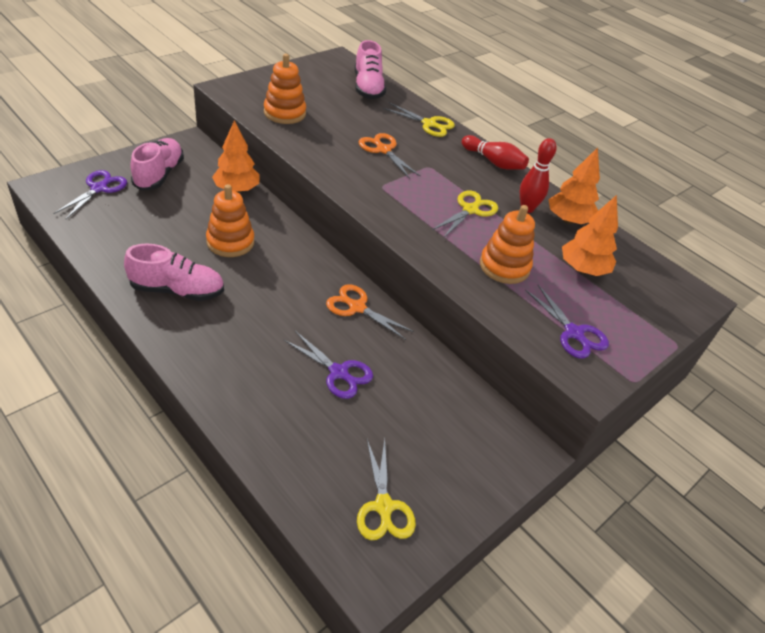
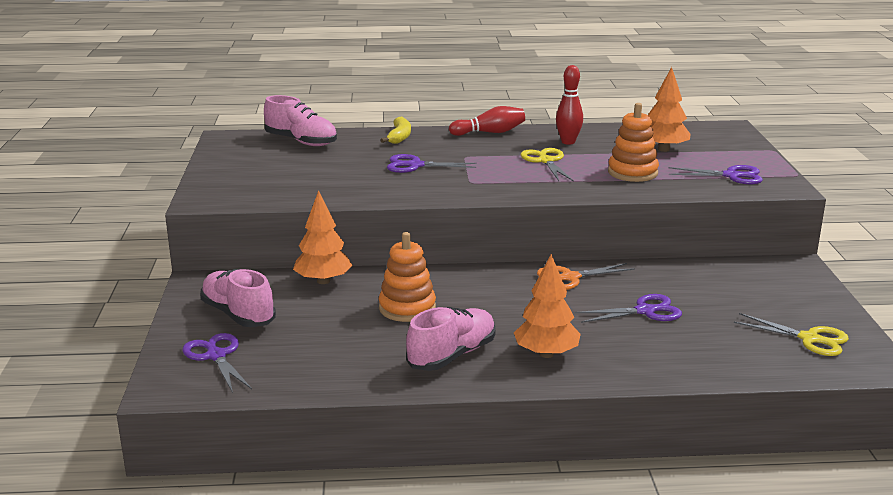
camera: 45 degrees left, 20 degrees down
orange stacking toy [264,54,306,124] -> none
orange scissors [359,133,421,179] -> purple scissors [387,154,477,173]
yellow scissors [383,103,455,137] -> yellow banana [381,117,411,144]
orange tree [549,147,600,224] -> orange tree moved to [514,254,581,358]

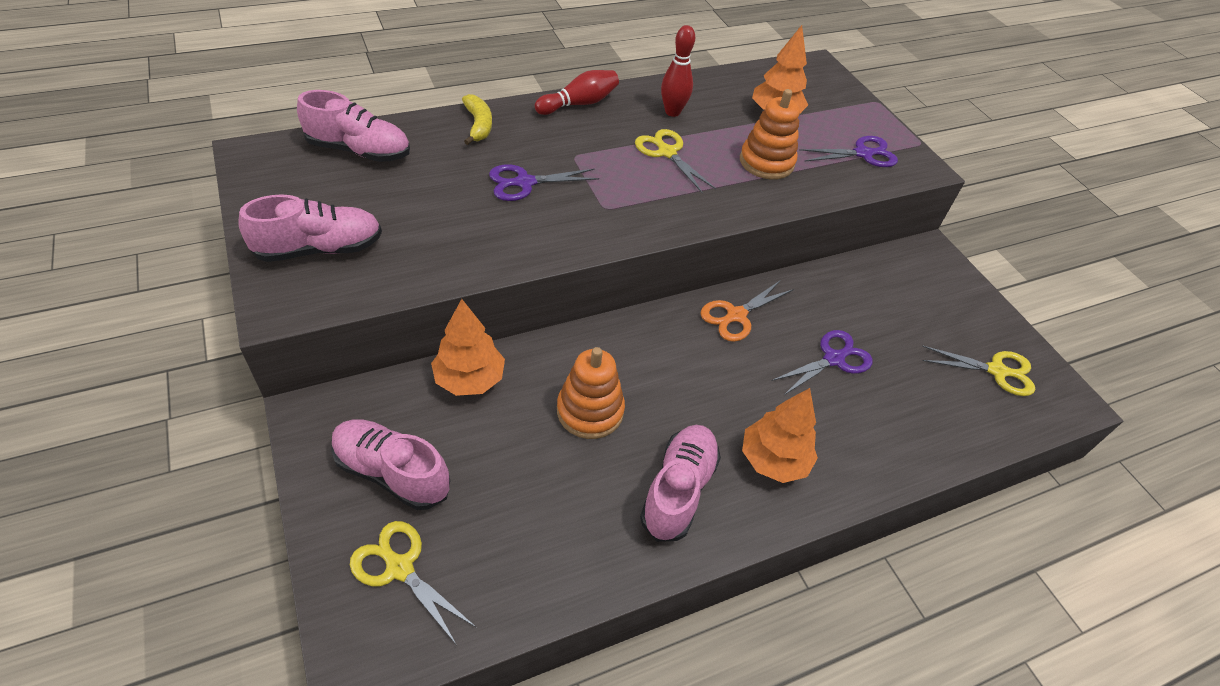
camera: 25 degrees left, 25 degrees up
purple scissors [182,333,252,393] -> yellow scissors [350,521,476,644]
none -> pink shoe [238,195,382,262]

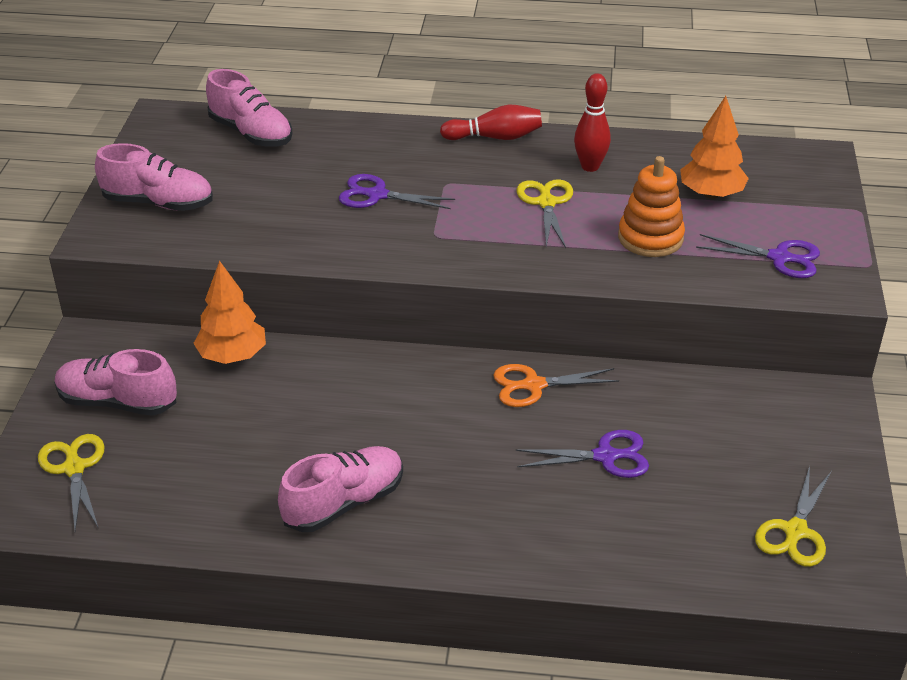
camera: 35 degrees right, 10 degrees down
pink shoe [331,420,450,510] -> pink shoe turned 45 degrees counterclockwise [55,349,177,416]
yellow banana [462,94,492,145] -> none
orange stacking toy [557,347,625,439] -> none
orange tree [742,388,818,483] -> none
yellow scissors [922,345,1035,396] -> yellow scissors turned 75 degrees clockwise [755,466,832,567]

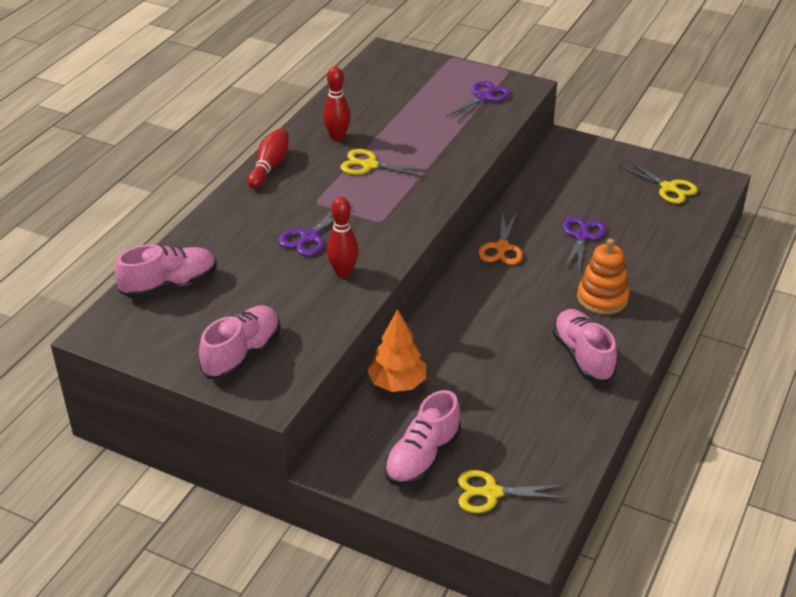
camera: 70 degrees left, 0 degrees up
orange stacking toy [618,156,685,257] -> orange stacking toy moved to [577,238,629,315]
orange tree [680,96,749,199] -> none
none -> red bowling pin [327,197,359,278]

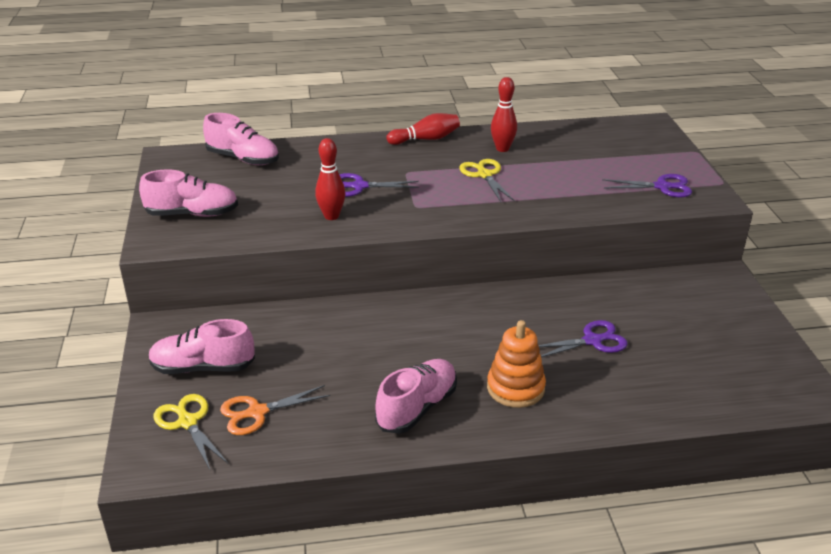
camera: 55 degrees right, 5 degrees down
orange tree [367,309,426,392] -> none
orange scissors [478,212,523,265] -> orange scissors moved to [220,385,331,435]
yellow scissors [620,160,698,204] -> none

